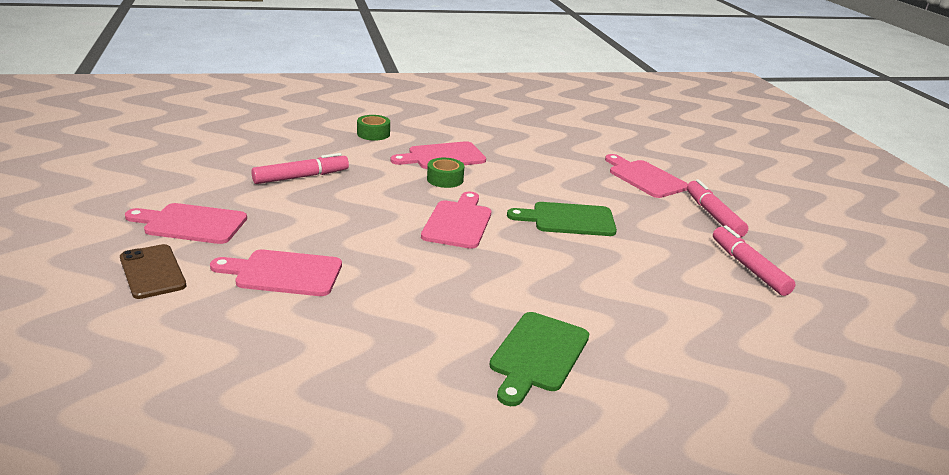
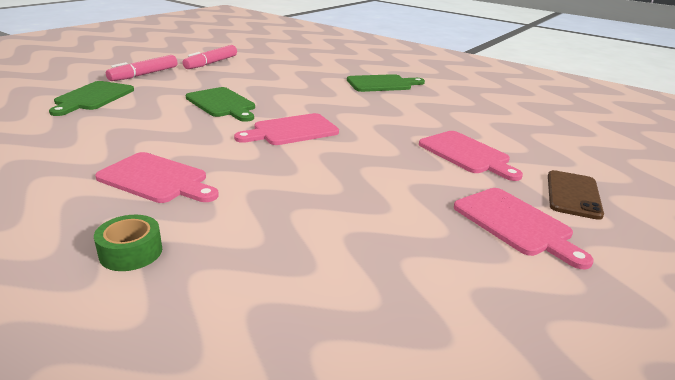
camera: 130 degrees left, 0 degrees up
pink marker [251,153,349,184] -> none
green tape [427,158,464,188] -> none
pink cutting board [605,154,688,198] -> green cutting board [49,81,134,116]

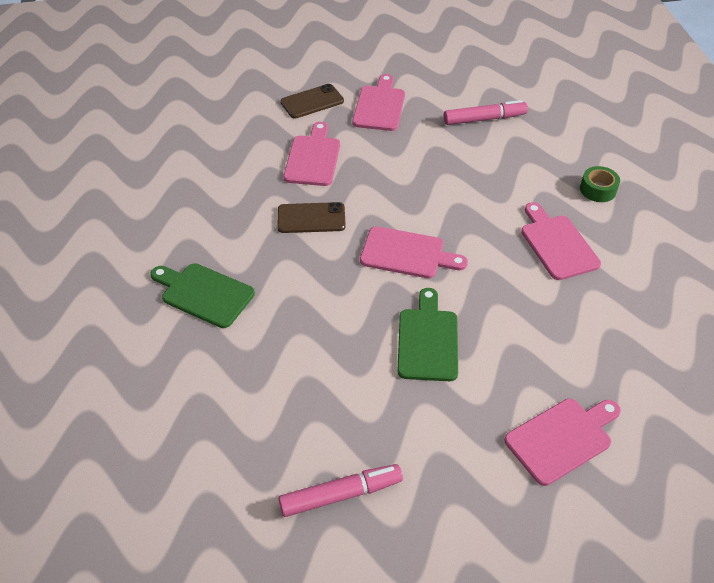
camera: 135 degrees left, 20 degrees up
green cutting board [49,81,134,116] -> pink cutting board [504,399,621,486]
pink marker [106,55,177,81] -> pink marker moved to [444,100,528,125]
none -> brown phone [277,202,346,233]

